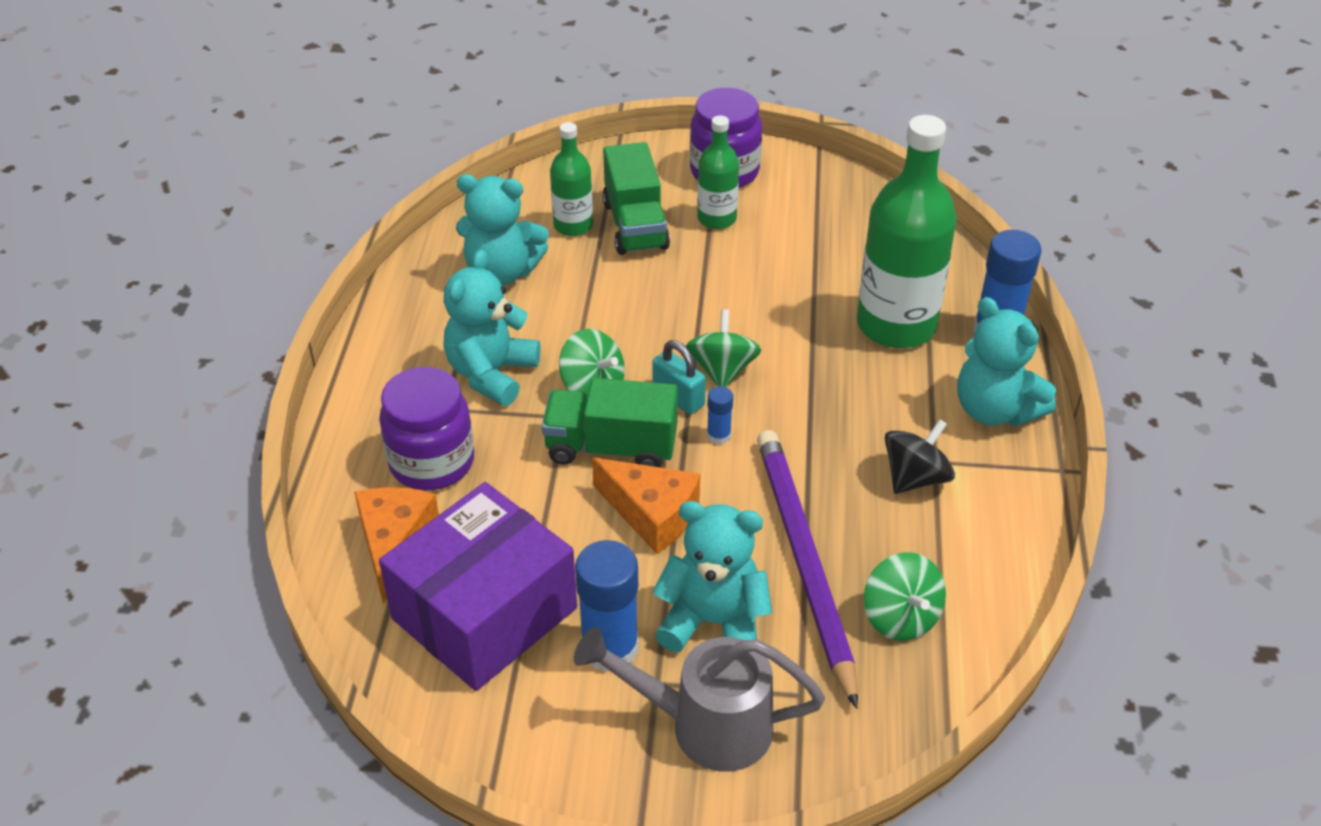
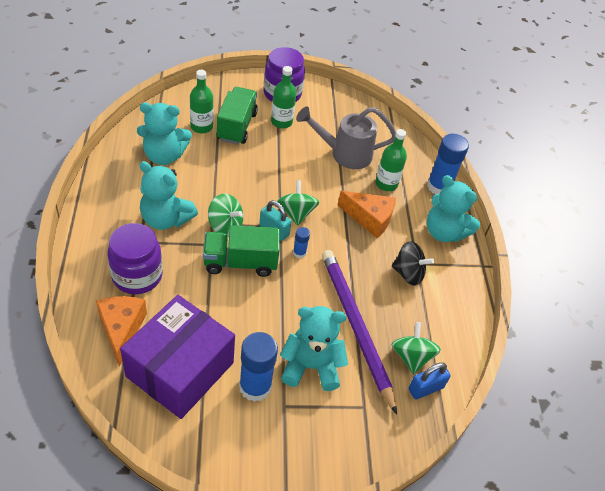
camera: 15 degrees left, 5 degrees up
turquoise teddy bear [444,250,540,406] -> turquoise teddy bear turned 75 degrees counterclockwise [140,161,198,230]
grey watering can [574,627,825,772] -> grey watering can moved to [296,107,396,169]
orange cheese [592,458,700,554] -> orange cheese moved to [337,191,396,238]
green truck [602,142,670,255] -> green truck turned 150 degrees counterclockwise [216,87,258,145]
green bottle [857,115,957,348] -> green bottle [375,129,407,191], size x0.53
green spinning top [864,552,946,641] -> green spinning top turned 150 degrees counterclockwise [391,322,441,374]
black spinning top [885,419,955,494] -> black spinning top turned 75 degrees clockwise [392,241,434,286]
none -> blue padlock [408,363,451,399]

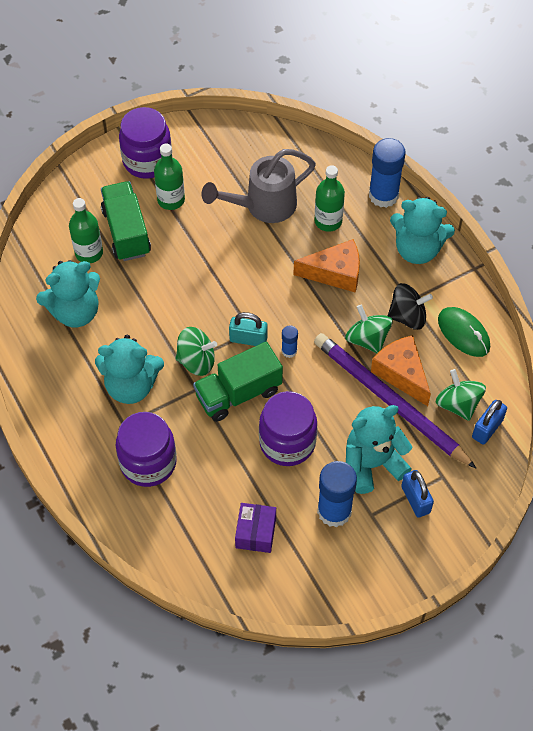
camera: 20 degrees left, 10 degrees up
orange cheese [96,296,147,367] -> orange cheese moved to [371,335,431,406]
purple box [120,295,235,419] -> purple box [235,503,276,553], size x0.45
green spinning top [277,180,319,226] -> green spinning top moved to [345,305,393,353]
none -> purple jar [259,391,317,466]
none -> blue padlock [401,470,434,518]
none -> green mouse [438,307,490,357]

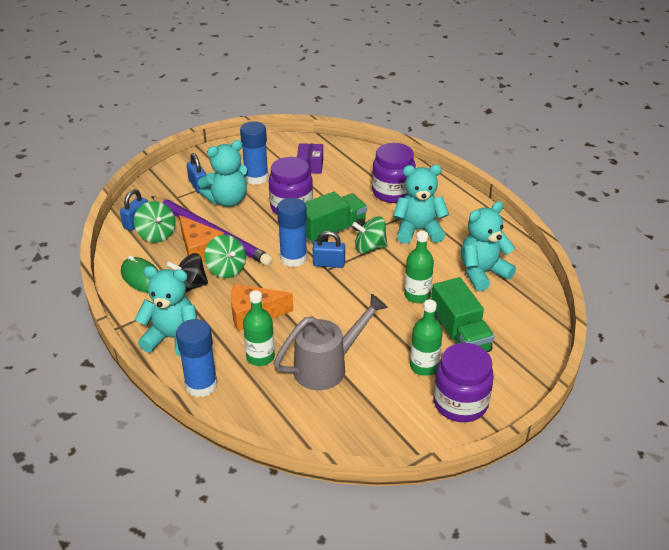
camera: 175 degrees right, 20 degrees down
green bottle [69,198,103,263] -> green bottle moved to [404,231,434,303]
turquoise padlock [229,312,268,346] -> blue padlock [313,231,345,268]
blue glue stick [282,325,298,358] -> blue glue stick [277,198,307,267], size x2.06

